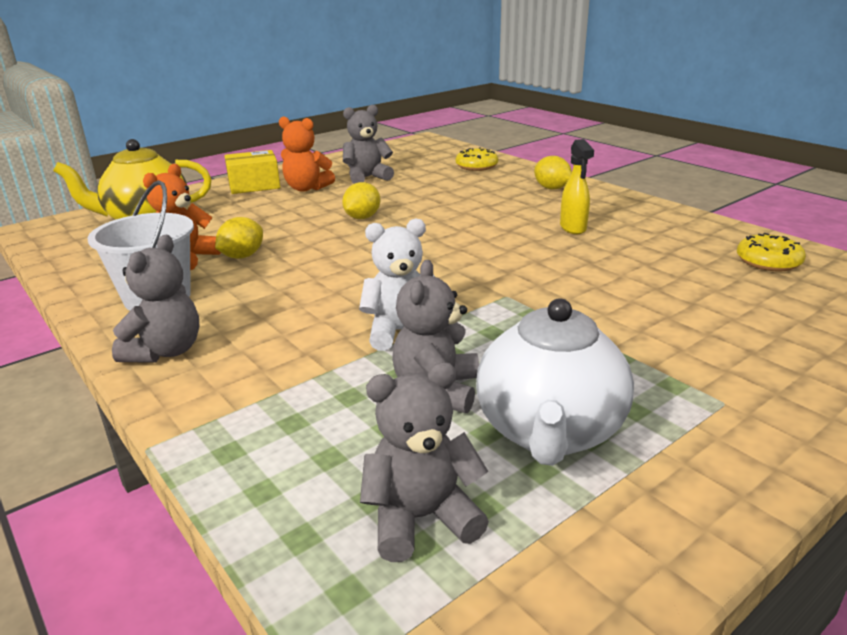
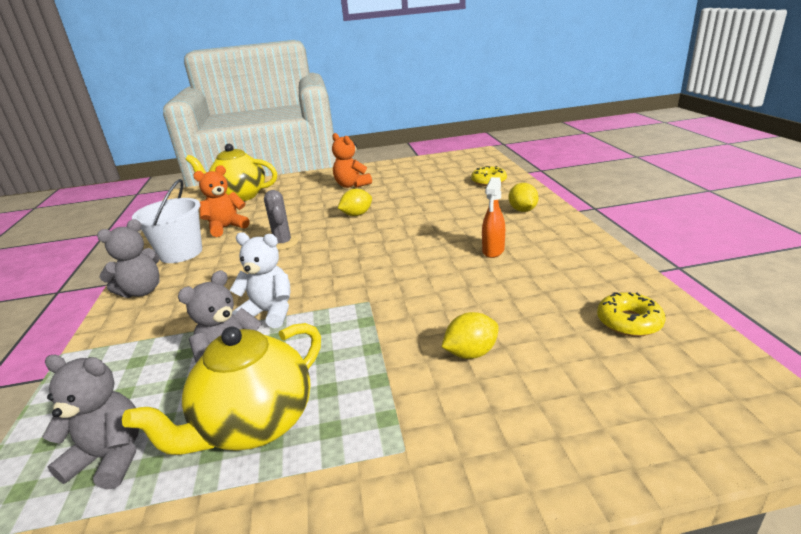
camera: 30 degrees right, 0 degrees up
yellow lemon [215,217,263,259] -> yellow lemon moved to [441,312,499,359]
yellow box [224,150,280,194] -> none
grey teddy bear [343,105,394,184] -> none
white teapot [476,298,634,466] -> yellow teapot [122,323,321,455]
yellow spray bottle [560,139,594,234] -> orange spray bottle [482,177,505,258]
none -> grey cactus [264,190,298,250]

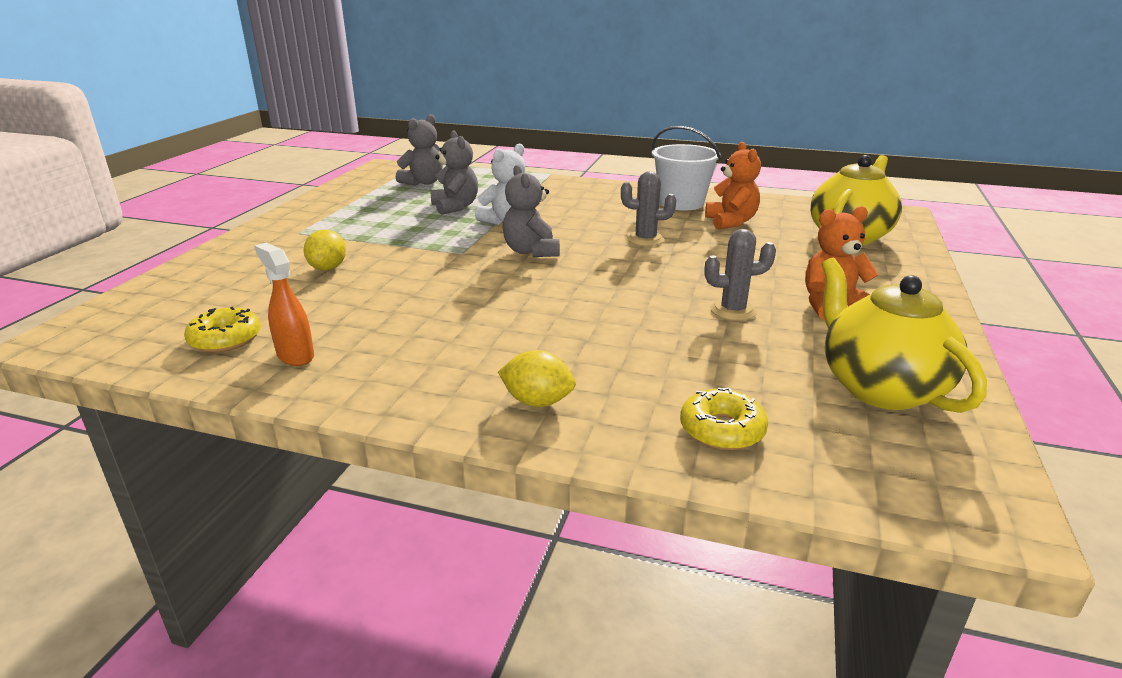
camera: 115 degrees right, 0 degrees up
grey teddy bear [97,219,160,298] -> grey teddy bear moved to [503,165,560,257]
yellow teapot [122,323,321,455] -> yellow teapot moved to [821,257,987,413]
yellow lemon [338,189,372,216] -> none
orange spray bottle [482,177,505,258] -> orange spray bottle moved to [255,242,314,366]
none -> grey cactus [704,229,776,321]

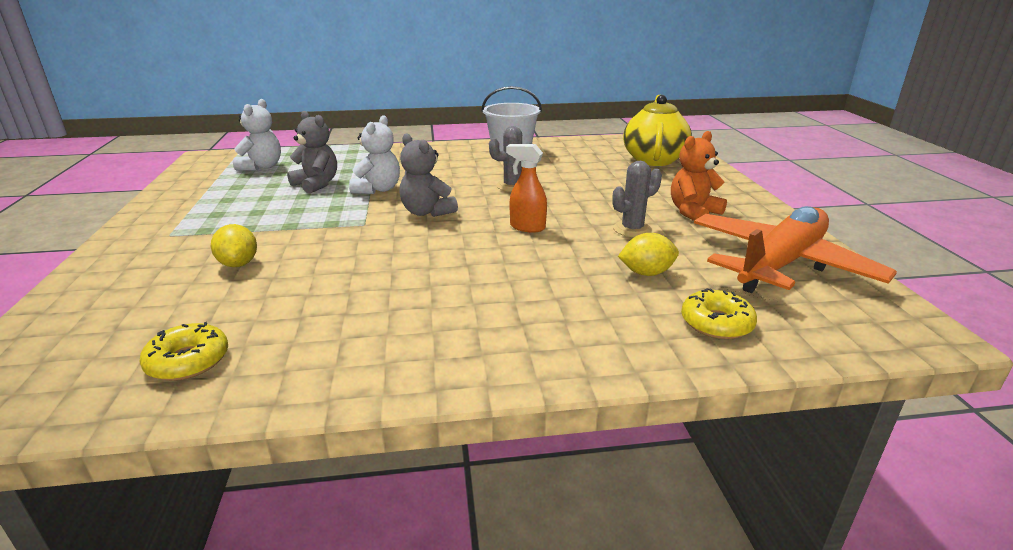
camera: 25 degrees left, 0 degrees up
orange spray bottle [255,242,314,366] -> orange spray bottle moved to [506,144,547,233]
grey teddy bear [396,114,443,186] -> white teddy bear [233,99,281,171]
yellow lemon [498,350,576,407] -> yellow lemon moved to [618,233,679,276]
orange teddy bear [705,142,761,229] -> none
yellow teapot [821,257,987,413] -> orange plane [694,206,897,293]

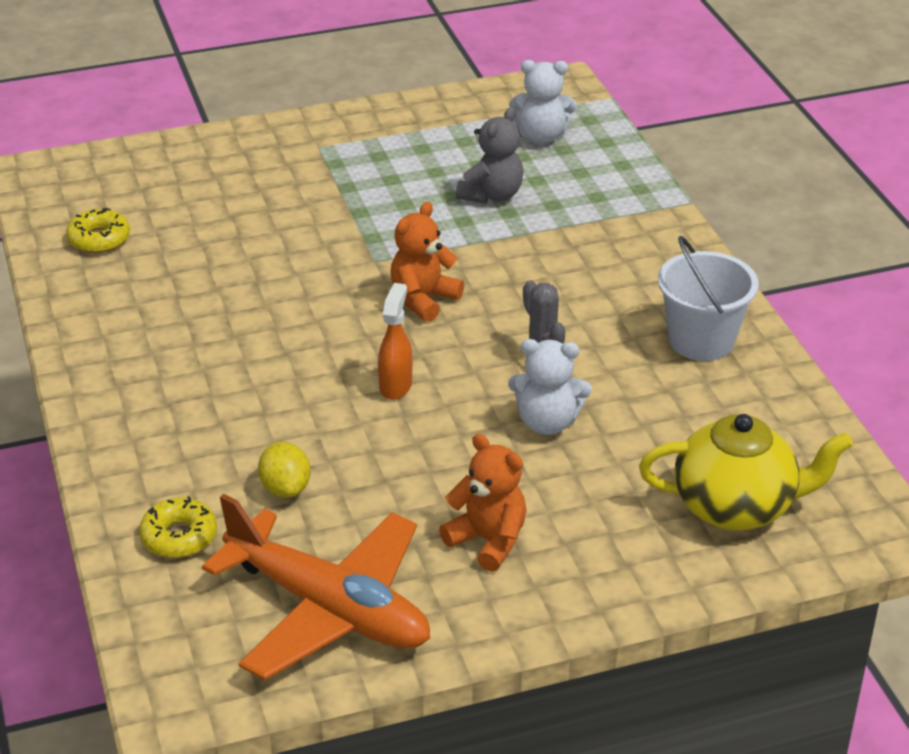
camera: 80 degrees right, 10 degrees up
yellow lemon [211,224,257,267] -> none
white teddy bear [349,115,400,194] -> white teddy bear moved to [508,339,592,435]
grey teddy bear [399,134,458,217] -> orange teddy bear [391,202,464,322]
grey cactus [612,161,662,237] -> none

